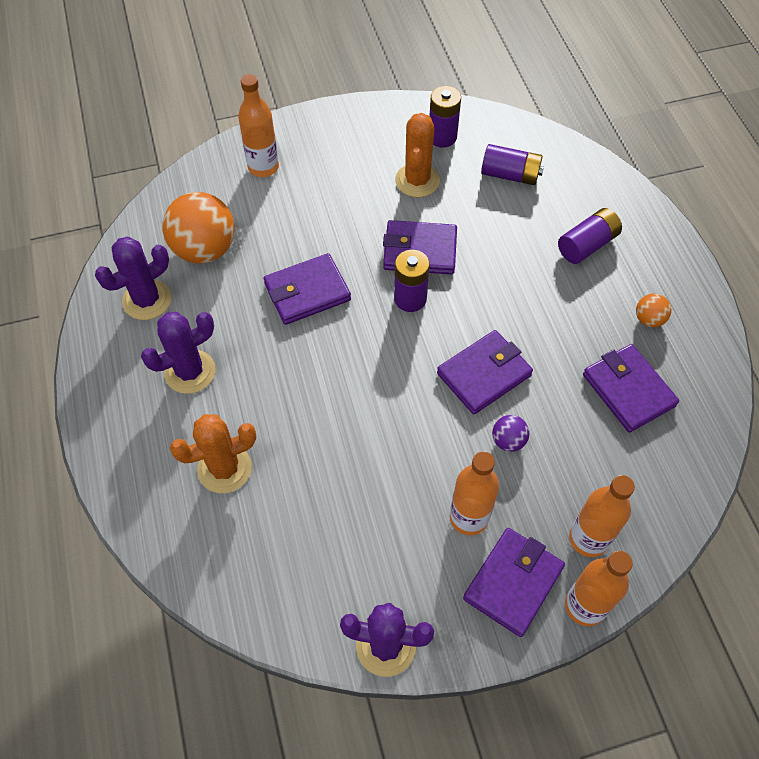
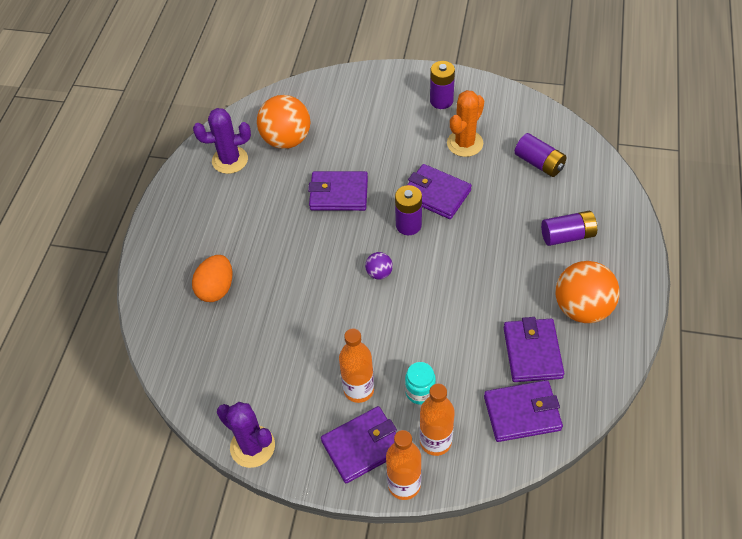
camera: 30 degrees right, 5 degrees down
purple cactus [141,312,216,394] -> none
orange cactus [170,414,256,493] -> orange egg [192,255,232,302]
orange bottle [238,74,279,177] -> none
purple battery [430,86,461,148] -> purple battery moved to [430,61,455,109]
purple wallet [437,330,533,414] -> purple wallet moved to [484,380,563,442]
purple ball [492,415,529,452] -> purple ball moved to [365,252,393,280]
orange ball [636,294,671,327] -> orange ball [555,261,620,323], size x2.15
none -> turquoise jar [405,362,436,404]

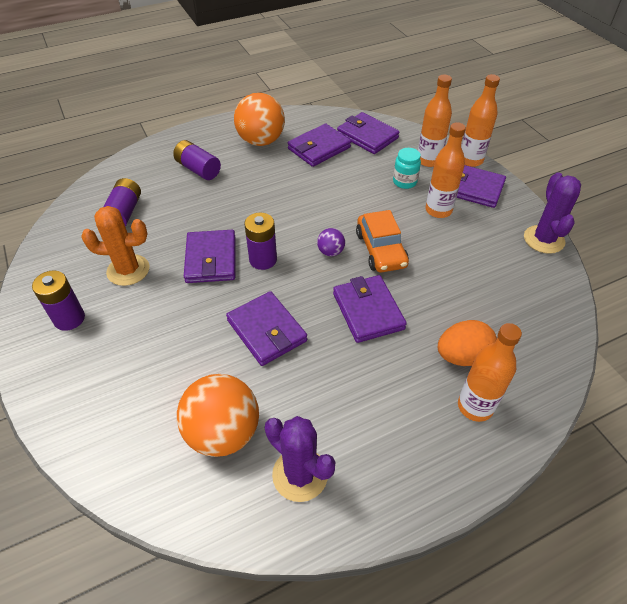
camera: 130 degrees left, 5 degrees down
none -> purple wallet [333,275,407,343]
none -> orange car [356,210,409,273]
none -> orange bottle [458,323,522,422]

